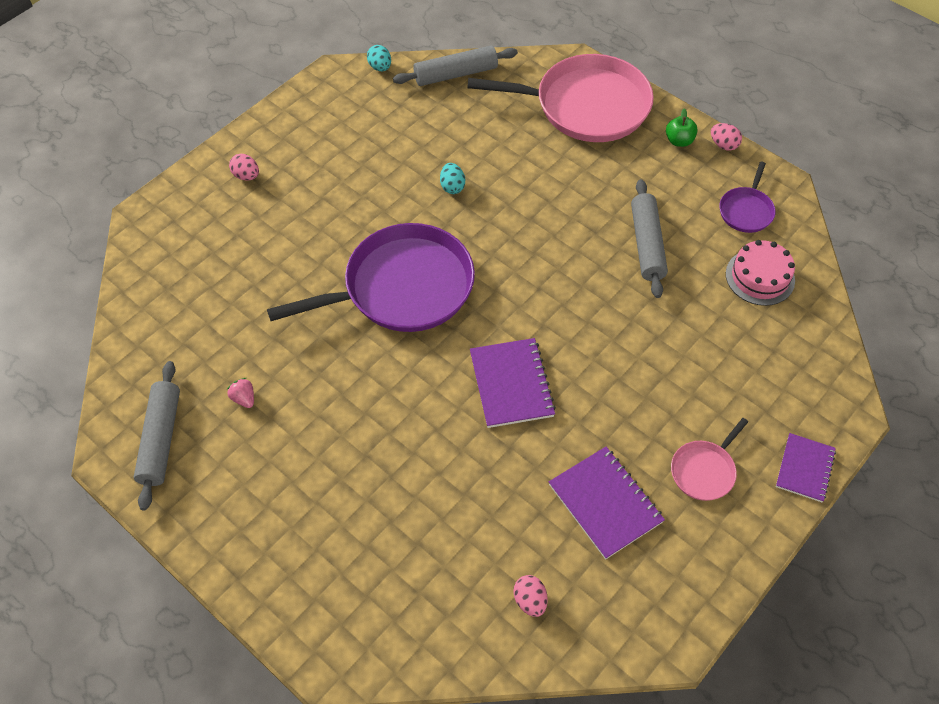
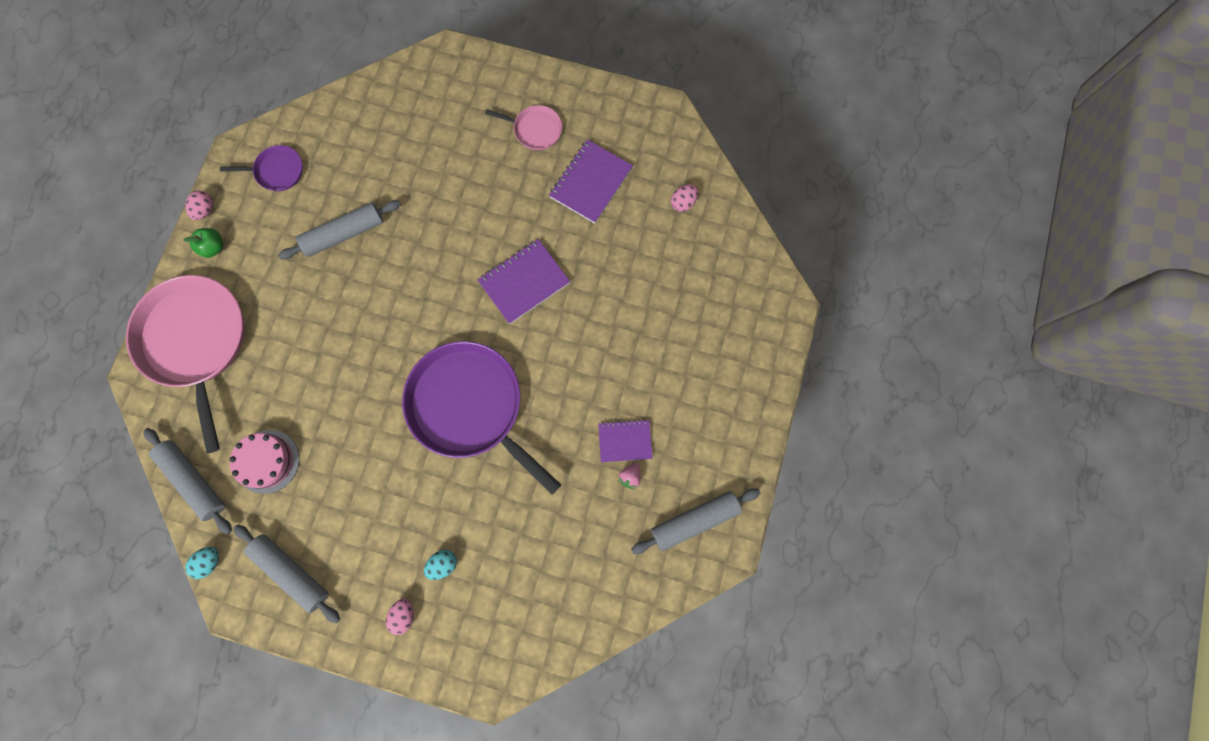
camera: 115 degrees left, 20 degrees up
turquoise egg [440,163,465,194] -> turquoise egg moved to [424,550,457,580]
pink cake [726,240,795,306] -> pink cake moved to [229,430,299,494]
purple notebook [776,433,836,502] -> purple notebook moved to [598,419,653,462]
none -> grey rolling pin [234,525,340,623]

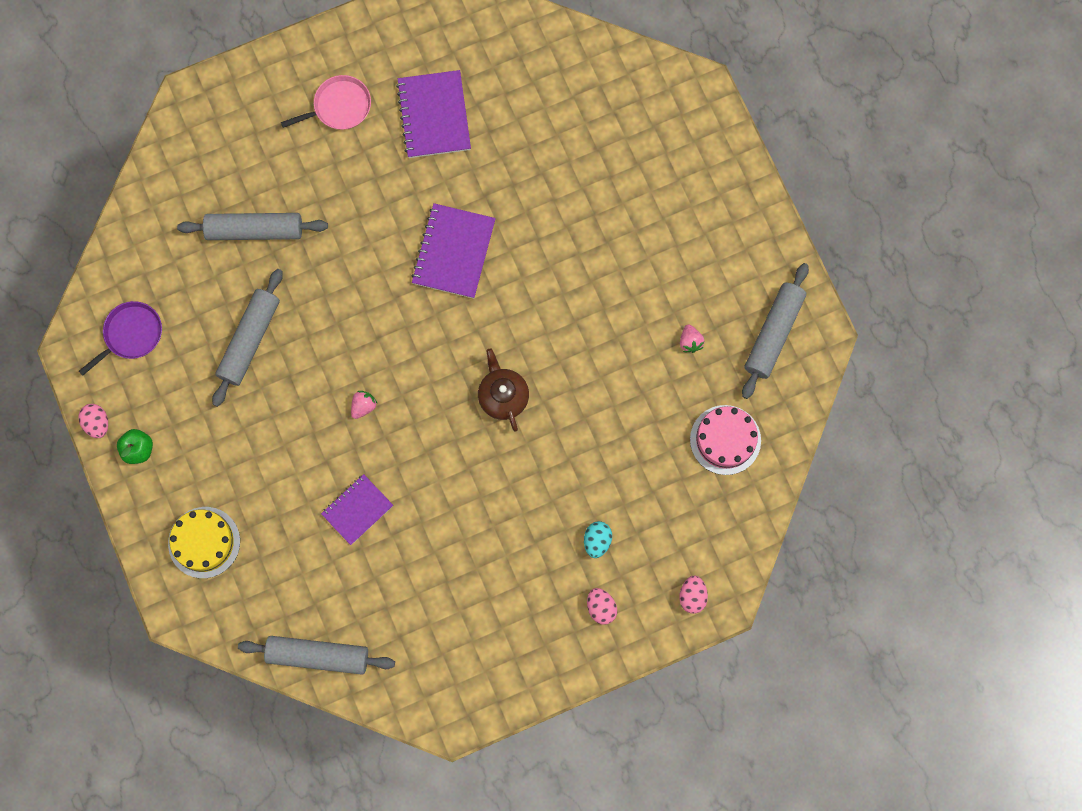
camera: 40 degrees left, 0 degrees up
pink pan [126,275,245,453] -> yellow cake [168,507,240,578]
turquoise egg [185,547,219,579] -> none
pink cake [229,430,299,494] -> pink cake moved to [690,405,761,475]
grey rolling pin [234,525,340,623] -> grey rolling pin moved to [177,213,328,240]
purple pan [402,341,561,495] -> brown teapot [478,348,529,432]
purple notebook [598,419,653,462] -> purple notebook moved to [321,474,393,545]
pink egg [671,184,698,212] -> pink egg moved to [679,576,708,614]
none -> pink strawberry [351,391,377,419]

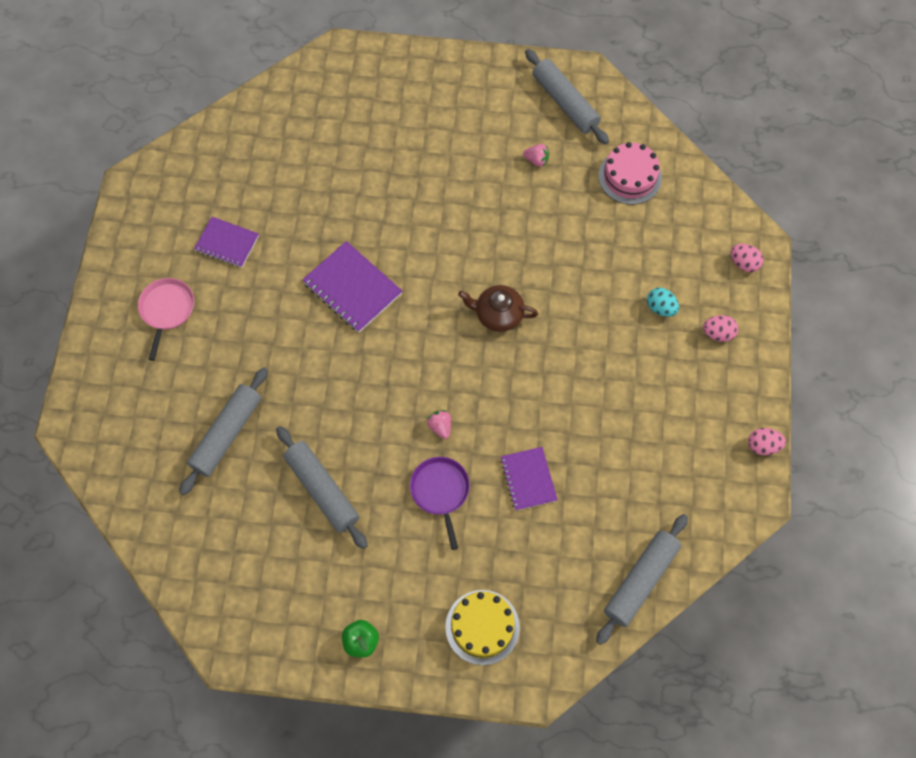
camera: 60 degrees left, 10 degrees down
pink egg [78,404,108,438] -> pink egg moved to [748,428,786,455]
purple pan [79,301,162,375] -> purple pan moved to [410,457,470,550]
purple notebook [396,70,471,158] -> purple notebook [194,217,259,268], size x0.66

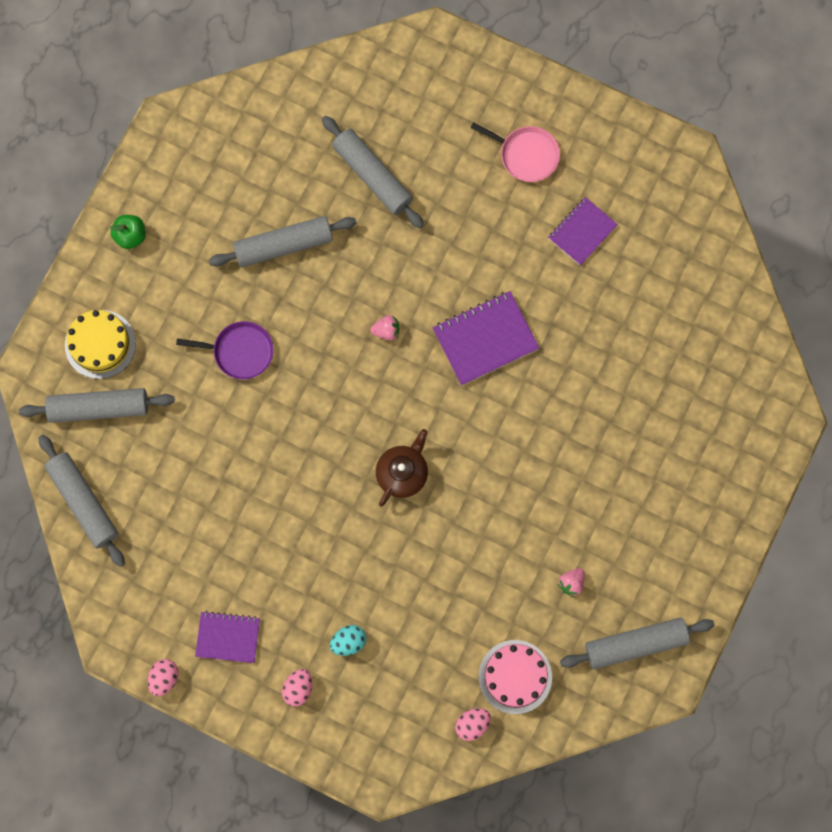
camera: 110 degrees right, 10 degrees up
pink strawberry [427,410,451,439] -> pink strawberry moved to [370,315,400,340]
purple notebook [500,447,558,511] -> purple notebook moved to [195,611,260,663]
pink egg [731,244,763,272] -> pink egg moved to [455,708,491,741]
none -> grey rolling pin [19,388,175,423]

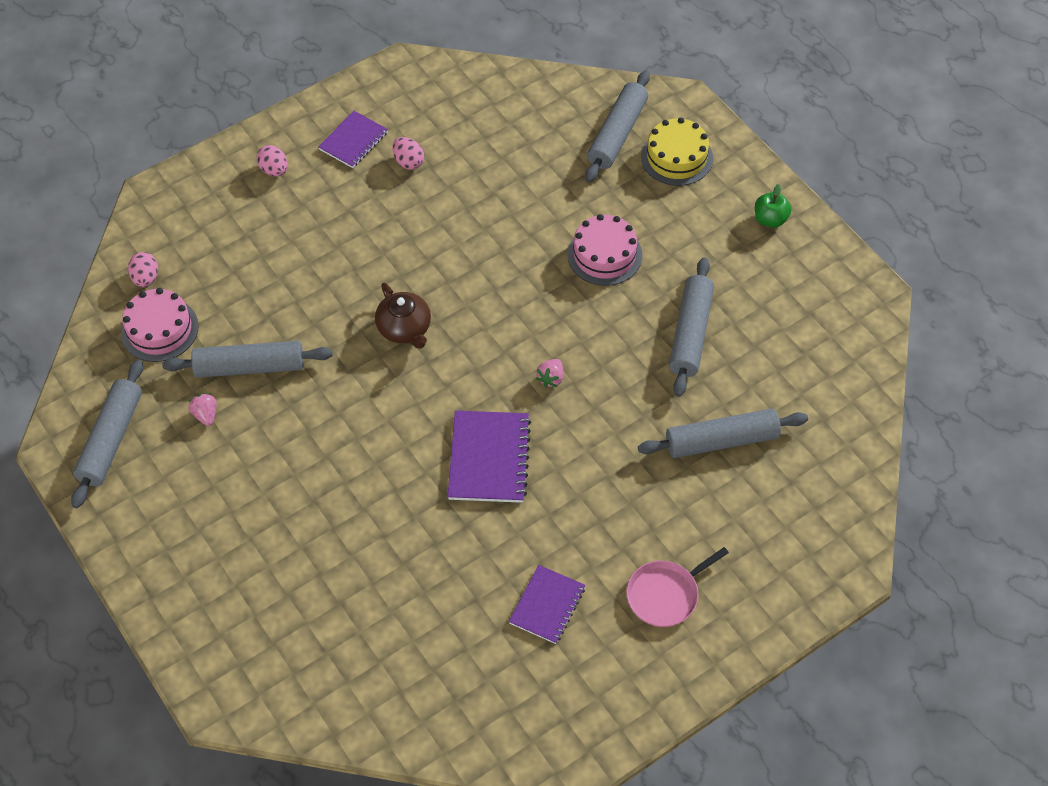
camera: 120 degrees right, 20 degrees down
grey rolling pin [38,435,125,567] -> grey rolling pin moved to [162,341,333,378]
pink egg [148,659,179,697] -> pink egg moved to [392,137,424,170]
purple pan [176,321,274,380] -> pink cake [567,214,642,286]
turquoise egg [330,625,366,656] -> none
purple notebook [548,197,618,265] -> purple notebook turned 45 degrees clockwise [509,565,585,644]

